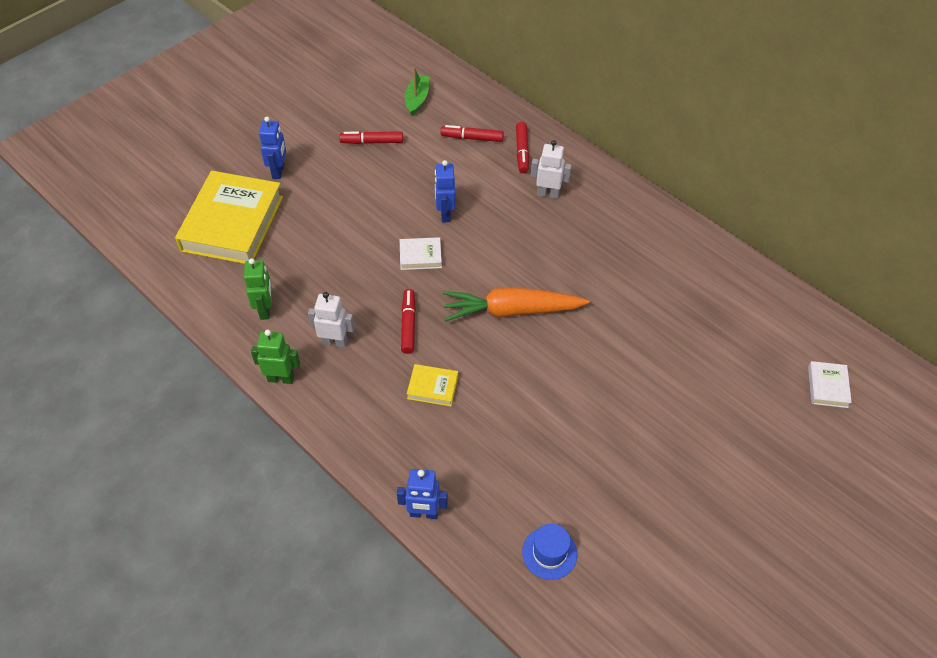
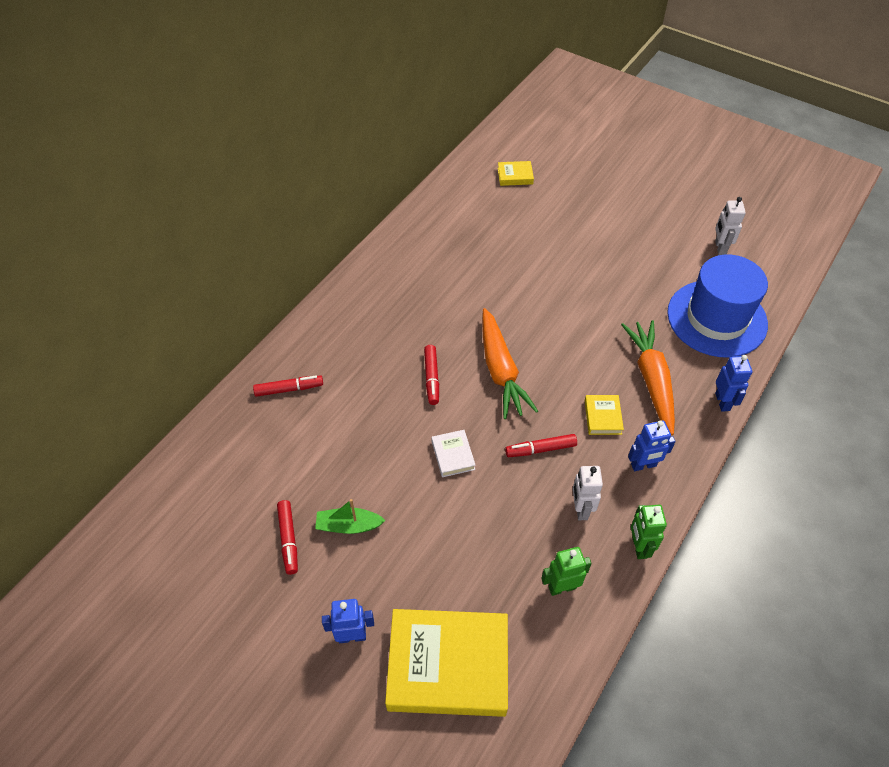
camera: 100 degrees left, 0 degrees up
green boat [405,67,430,116] -> green boat moved to [315,499,386,534]
blue robot [435,160,456,222] -> blue robot moved to [628,420,676,471]
red marker [440,125,504,142] -> red marker moved to [424,345,439,405]
blue hat [522,524,577,580] -> blue hat [667,254,768,358], size x2.36
white robot [531,140,572,199] -> white robot moved to [715,197,746,255]
white book [808,361,852,408] -> yellow book [498,161,534,186]
none -> orange carrot [621,320,675,435]

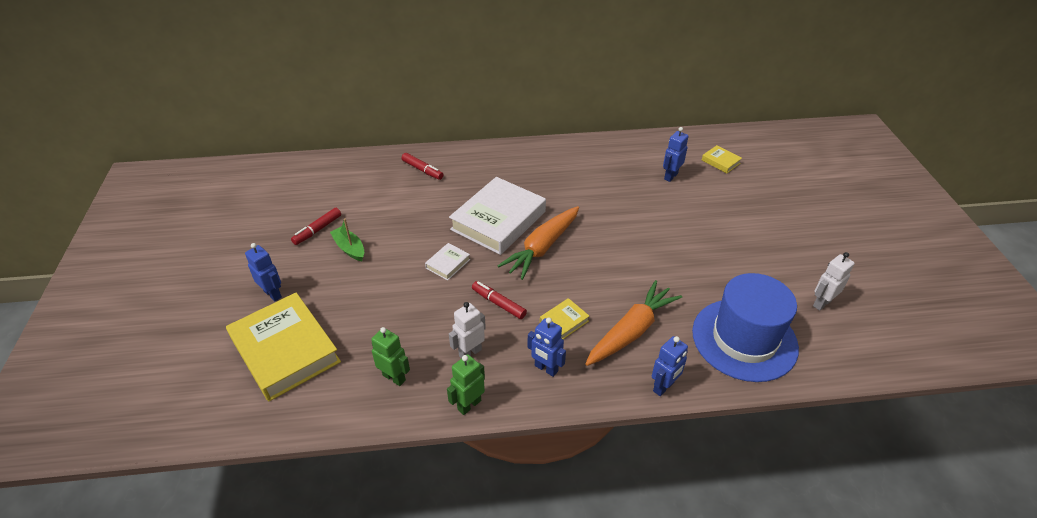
camera: 50 degrees right, 10 degrees down
red marker [424,345,439,405] -> white book [449,177,546,255]
none -> blue robot [663,127,689,182]

